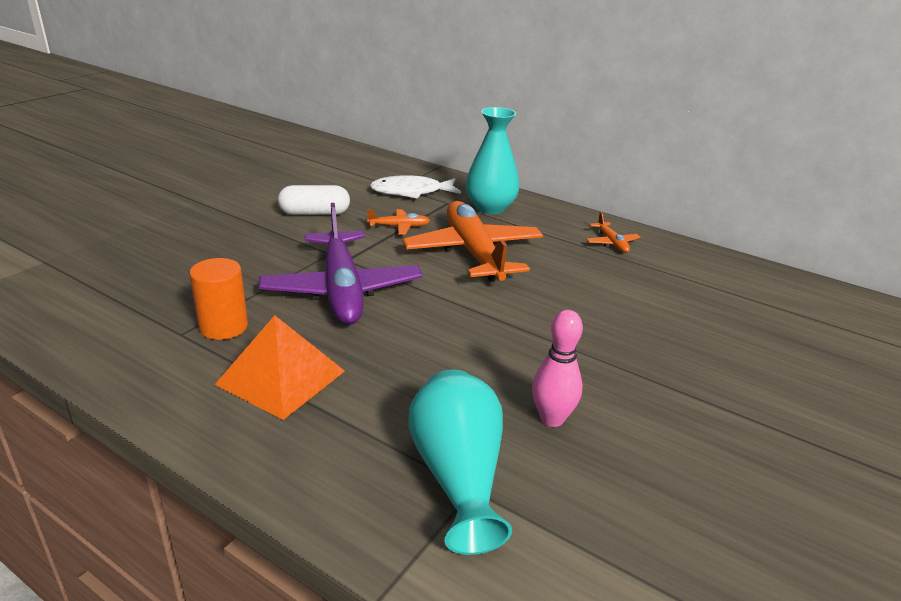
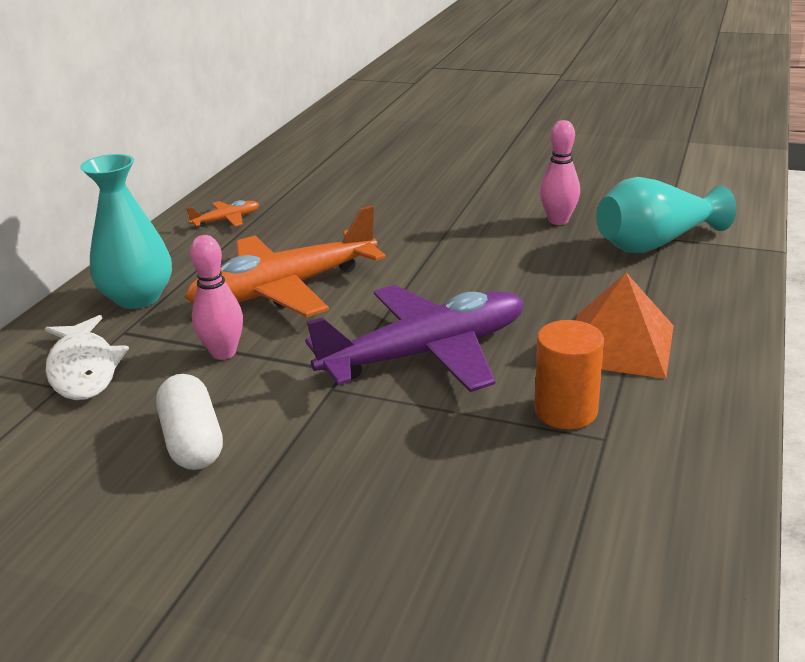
camera: 100 degrees left, 0 degrees up
orange plane [367,209,430,235] -> pink bowling pin [190,235,243,360]

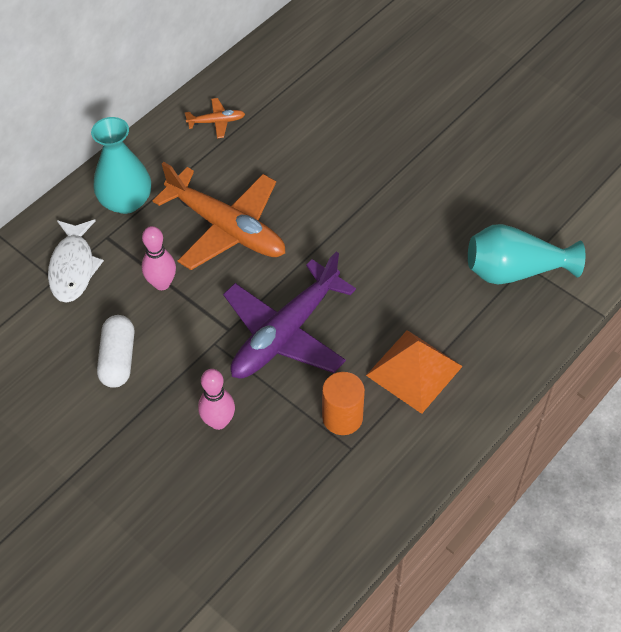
camera: 20 degrees right, 25 degrees up
orange plane [184,205,386,317] -> orange plane turned 135 degrees counterclockwise [153,162,285,270]
purple plane [305,285,524,392] -> purple plane turned 135 degrees clockwise [223,252,356,378]
pink bowling pin [540,120,580,225] -> pink bowling pin moved to [198,369,235,430]

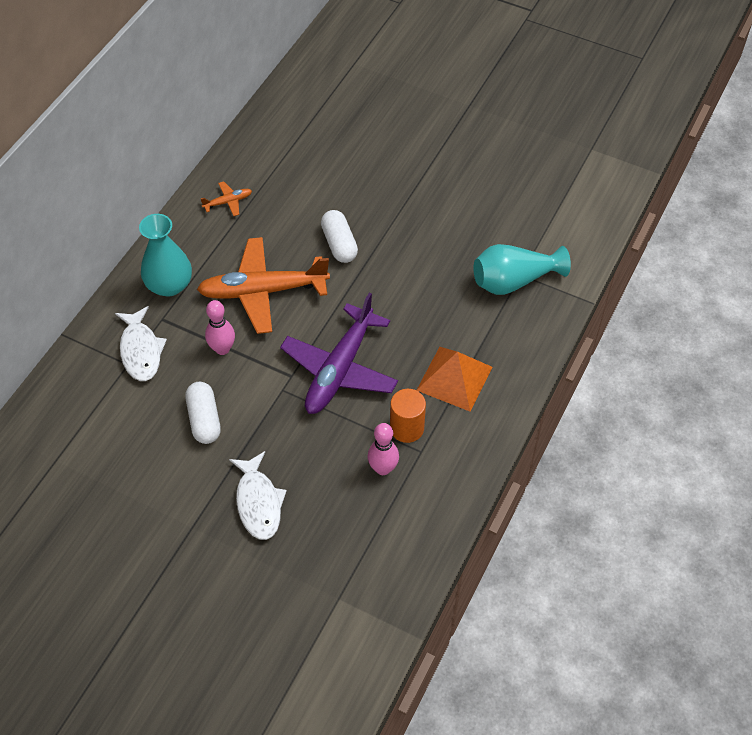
camera: 15 degrees left, 0 degrees up
orange plane [153,162,285,270] -> orange plane turned 150 degrees clockwise [197,237,330,334]
pink bowling pin [198,369,235,430] -> pink bowling pin moved to [367,423,399,475]
none -> white fish [229,451,287,540]
none -> white capsule [321,210,358,263]

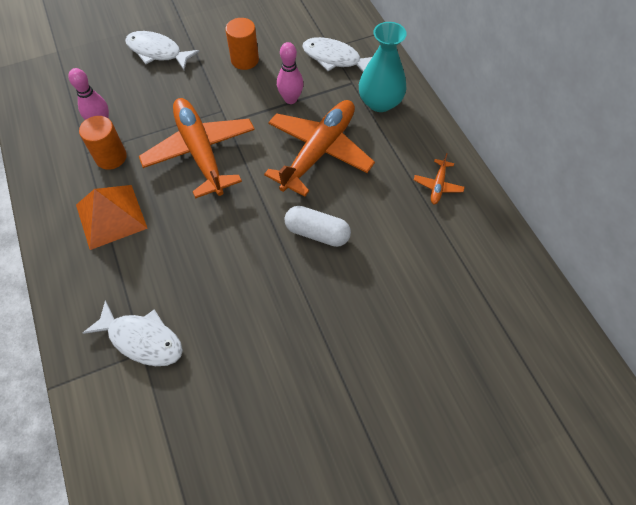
camera: 130 degrees right, 5 degrees up
white capsule [185,382,221,444] -> orange cylinder [225,18,259,70]
purple plane [280,293,398,414] -> orange plane [139,98,255,199]
turquoise vase [473,244,571,295] -> white fish [83,300,183,366]

